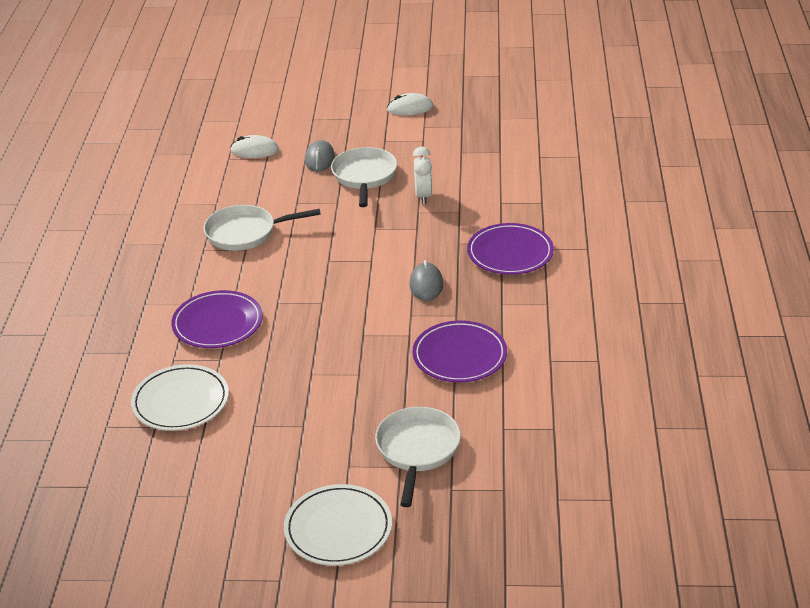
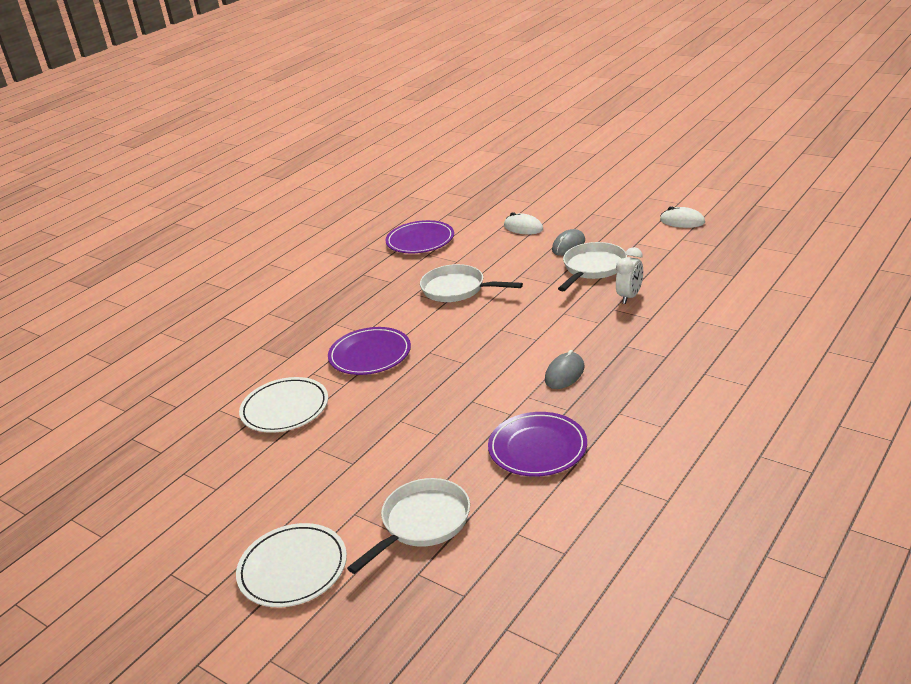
camera: 35 degrees right, 5 degrees down
purple plate [467,223,554,275] -> purple plate moved to [385,220,454,253]

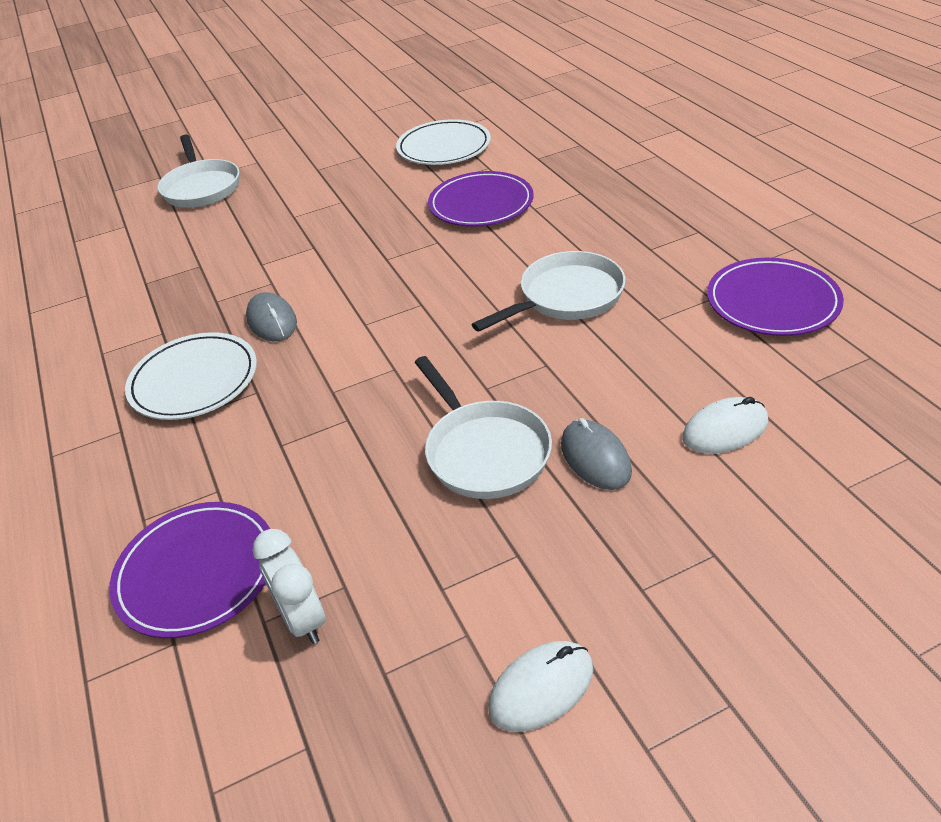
camera: 120 degrees right, 10 degrees up
white plate [236,523,347,607] -> white plate moved to [125,332,257,420]
purple plate [488,412,587,477] -> purple plate moved to [109,502,270,638]
white clock [616,247,643,304] -> white clock moved to [253,529,325,644]

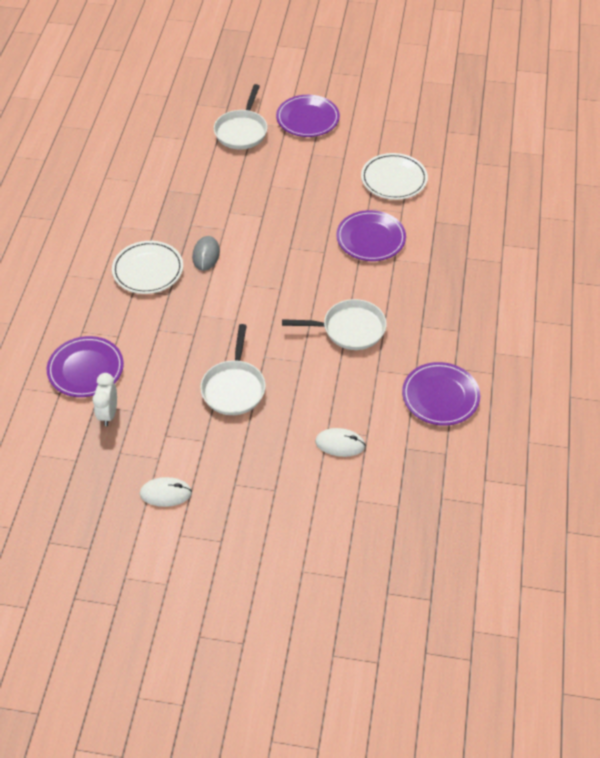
camera: 30 degrees right, 10 degrees up
grey mouse [561,418,632,490] -> none
none -> purple plate [276,95,340,137]

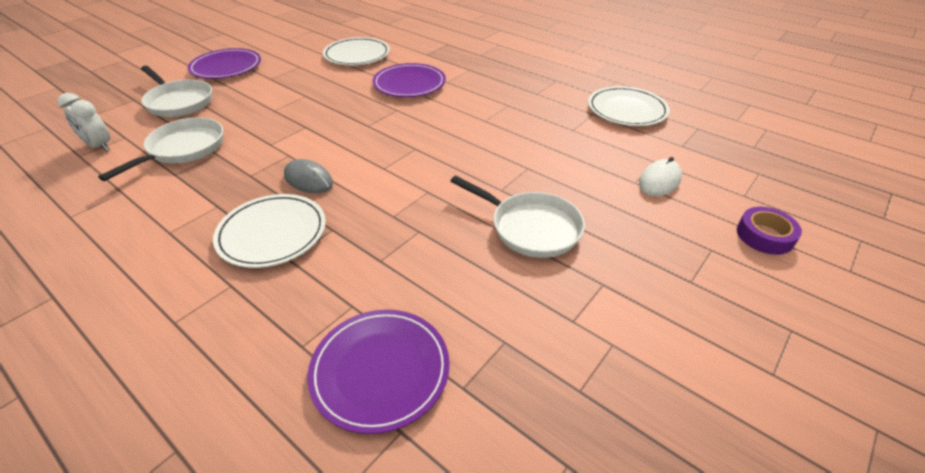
camera: 60 degrees left, 10 degrees down
white clock [93,373,117,426] -> white clock moved to [58,93,110,152]
white mouse [140,477,192,507] -> none
white pan [282,299,387,350] -> white pan moved to [98,117,223,181]
purple plate [402,362,480,426] -> white plate [588,86,670,126]
none -> purple tape [737,207,802,255]

